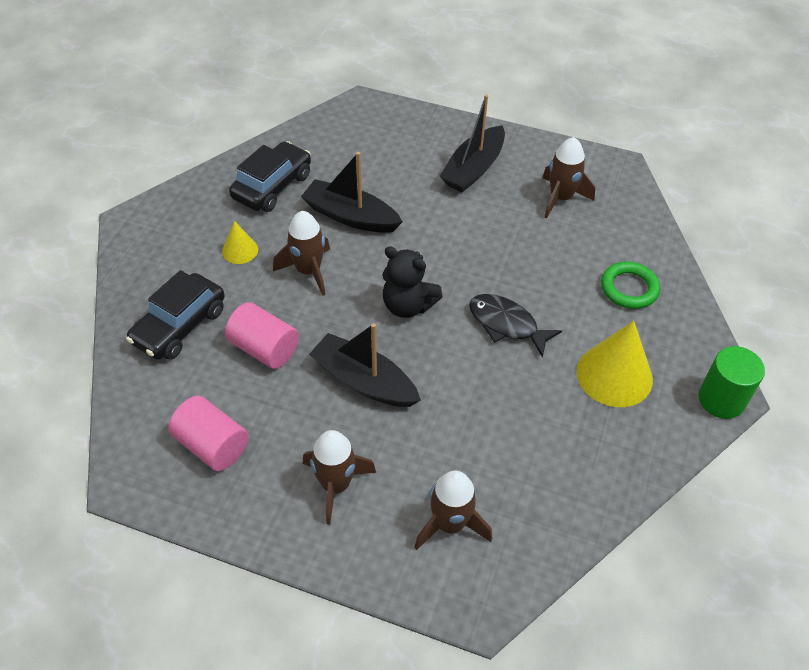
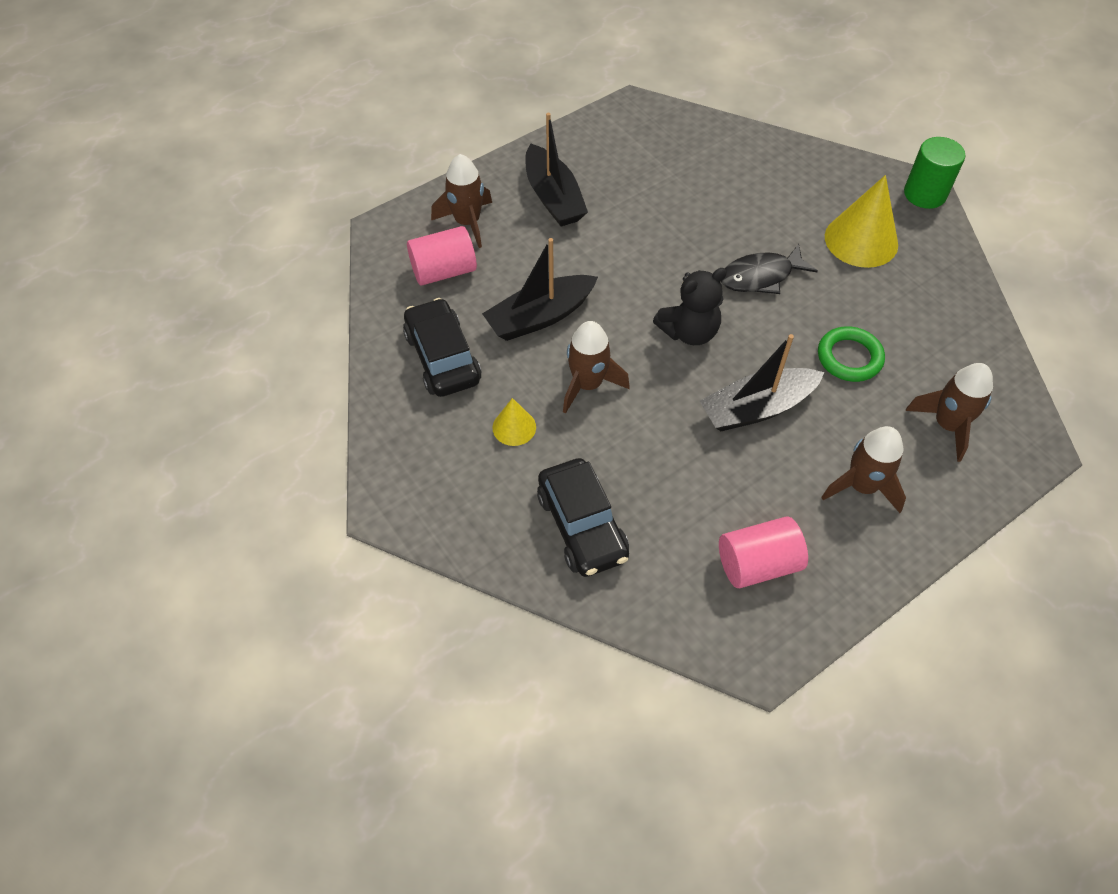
camera: 55 degrees left, 5 degrees up
pink cylinder [225,302,299,369] -> pink cylinder moved to [407,226,477,286]
brown rocket [542,137,595,218] -> brown rocket moved to [431,154,492,248]
green ring [601,262,660,309] -> green ring moved to [818,326,885,382]

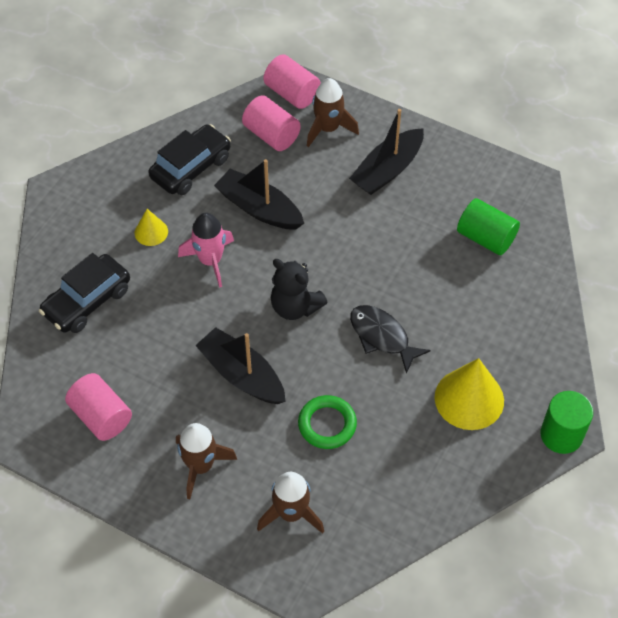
camera: 65 degrees right, 0 degrees up
brown rocket [563,321,630,413] -> pink rocket [178,213,234,288]
none -> pink cylinder [263,54,321,109]
none -> green cylinder [457,198,520,255]

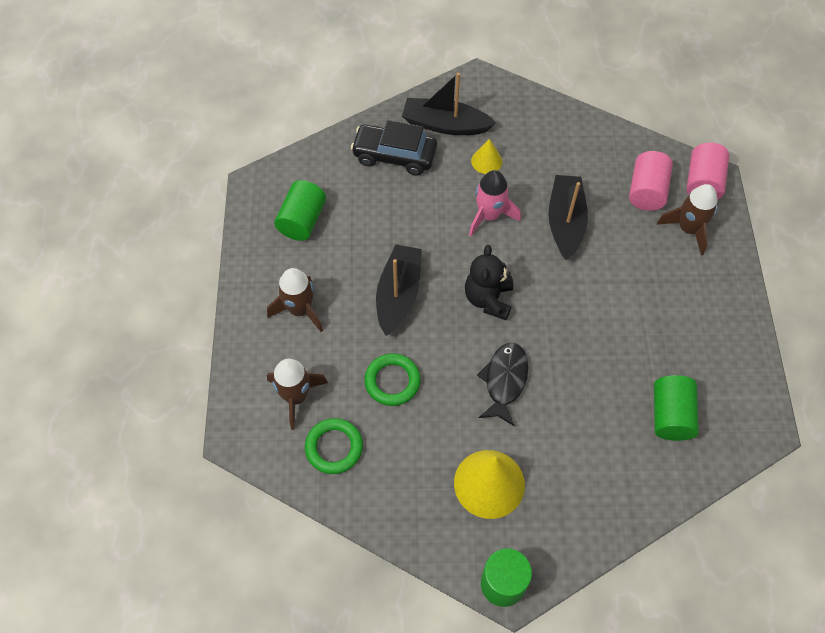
camera: 60 degrees right, 5 degrees up
pink cylinder [65,373,132,441] -> green cylinder [274,180,326,241]
black car [148,124,231,195] -> none
black boat [349,109,424,195] -> black boat moved to [402,73,496,135]
none -> green ring [305,418,363,474]

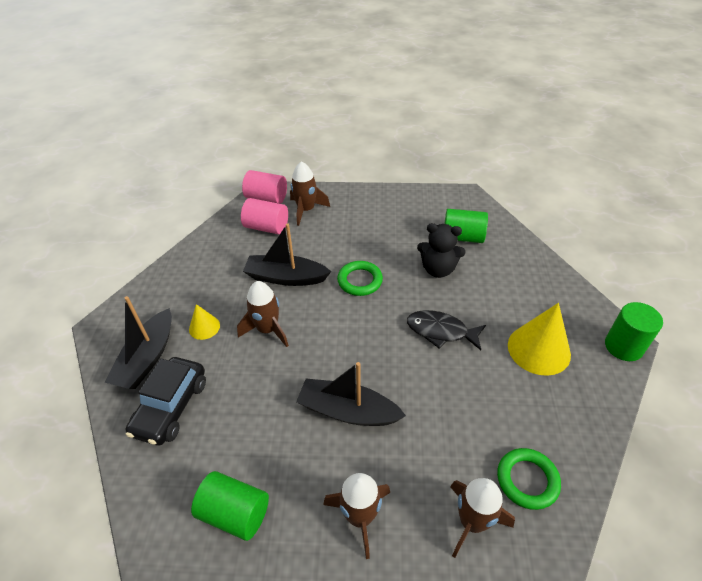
camera: 85 degrees left, 15 degrees down
green ring [364,353,421,406] -> green ring moved to [337,261,383,296]
black teddy bear [465,245,513,320] -> black teddy bear moved to [417,223,466,278]
pink rocket [469,170,521,237] -> brown rocket [237,281,289,347]

